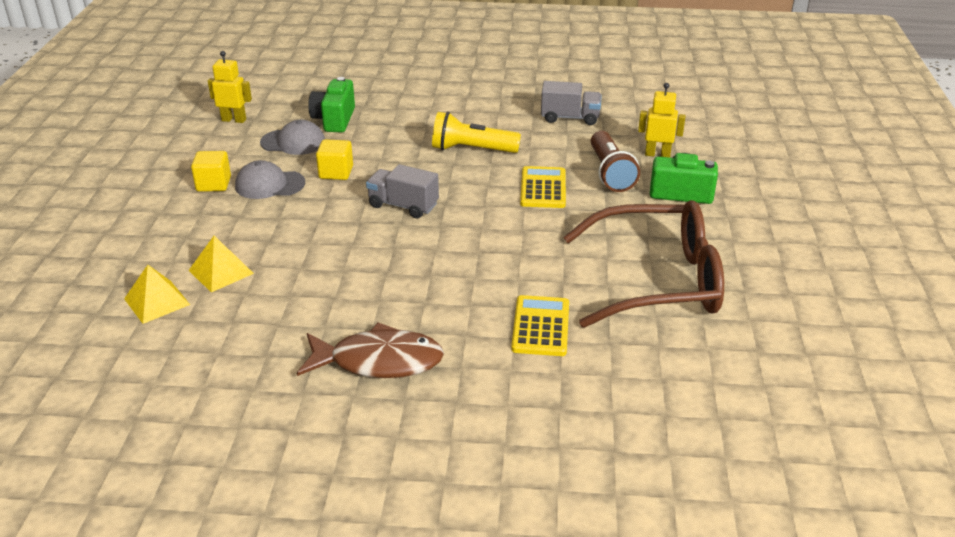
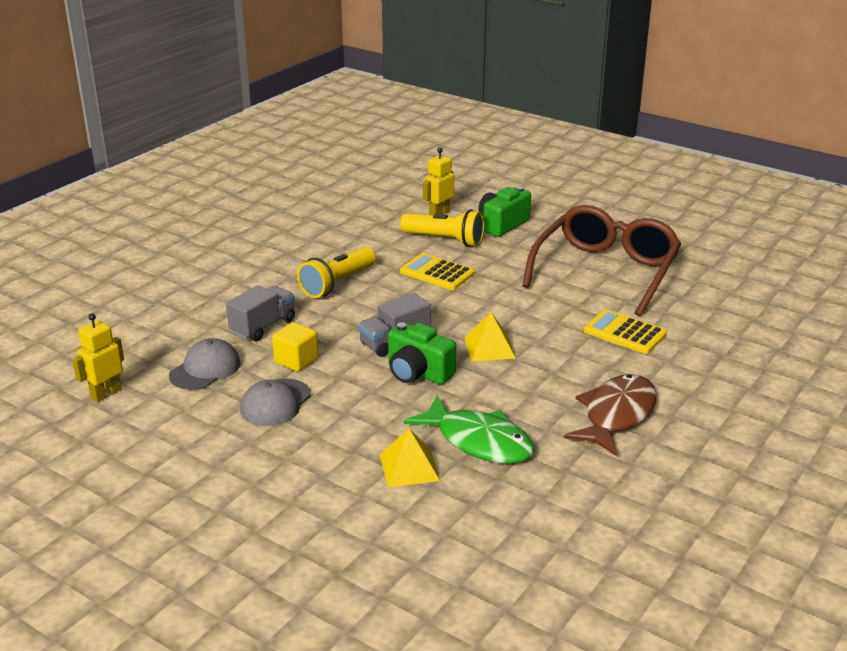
camera: 60 degrees left, 5 degrees down
yellow pyramid [124,265,190,324] -> yellow pyramid moved to [464,312,516,362]
yellow cube [191,151,231,192] -> none
green camera [308,77,355,133] -> green camera moved to [388,322,456,384]
grey truck [541,81,602,125] -> grey truck moved to [226,285,295,341]
brown flashlight [591,131,640,192] -> yellow flashlight [400,209,485,247]
none -> green fish [404,396,534,464]

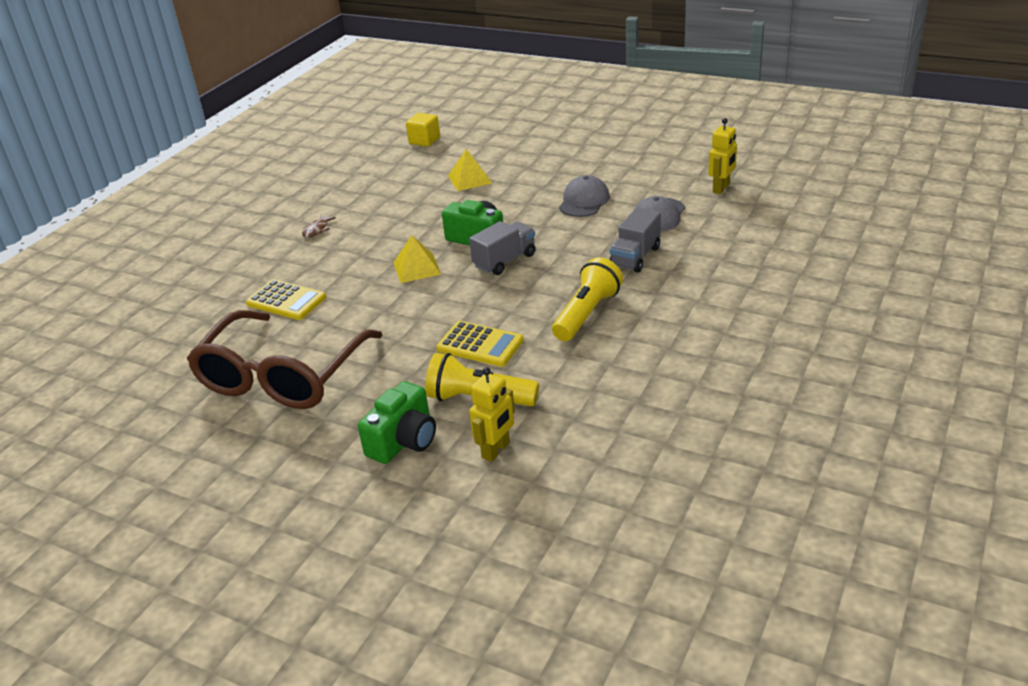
camera: 175 degrees right, 5 degrees up
yellow cube [272,322,319,371] -> yellow cube moved to [406,113,440,147]
green fish [404,396,534,464] -> none
brown fish [564,374,657,456] -> brown fish [302,215,336,237], size x0.42

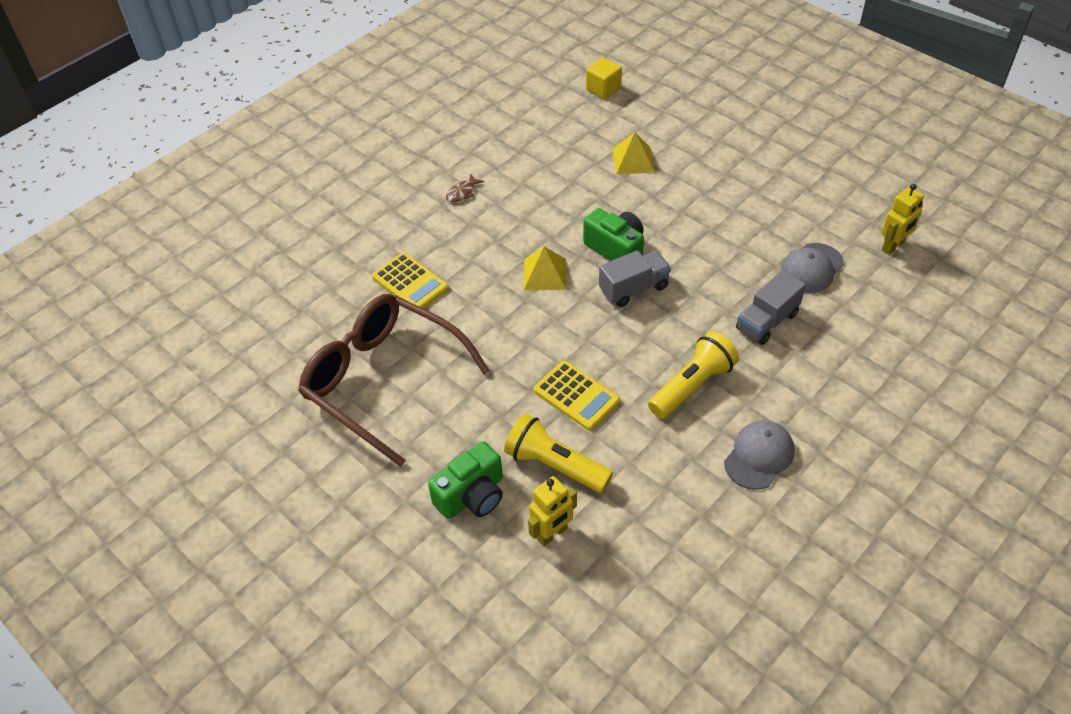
camera: 15 degrees right, 15 degrees up
brown glasses [187,310,382,409] -> brown glasses turned 90 degrees clockwise [298,294,490,467]
grey cap [559,175,610,217] -> grey cap moved to [724,420,795,490]

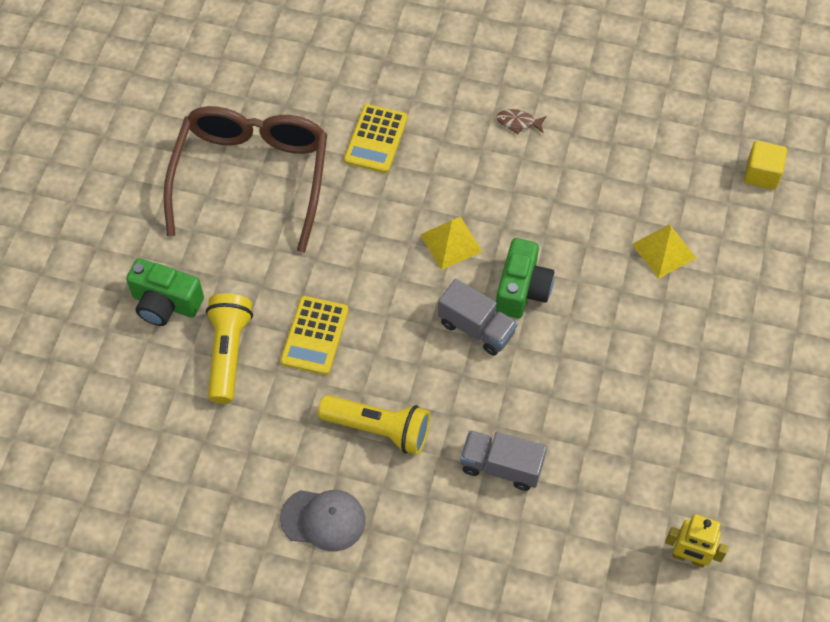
camera: 60 degrees right, 10 degrees up
yellow robot [528,476,577,546] -> none
grey cap [780,243,844,293] -> none

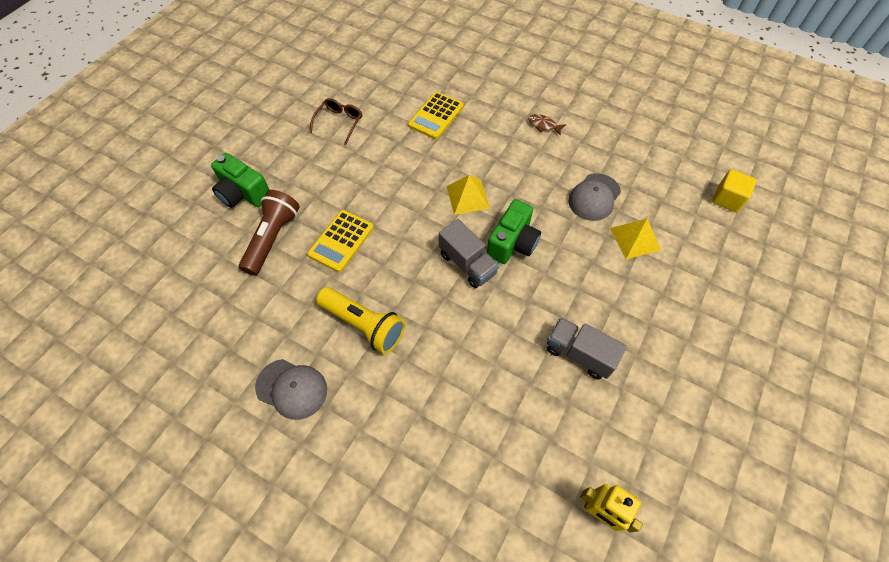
camera: 15 degrees right, 0 degrees up
brown glasses [163,106,327,252] -> brown glasses [310,98,362,145], size x0.41
yellow flashlight [206,293,253,404] -> brown flashlight [239,190,299,276]
grey truck [460,430,547,491] -> grey truck moved to [547,317,627,379]
none -> grey cap [568,173,621,221]

